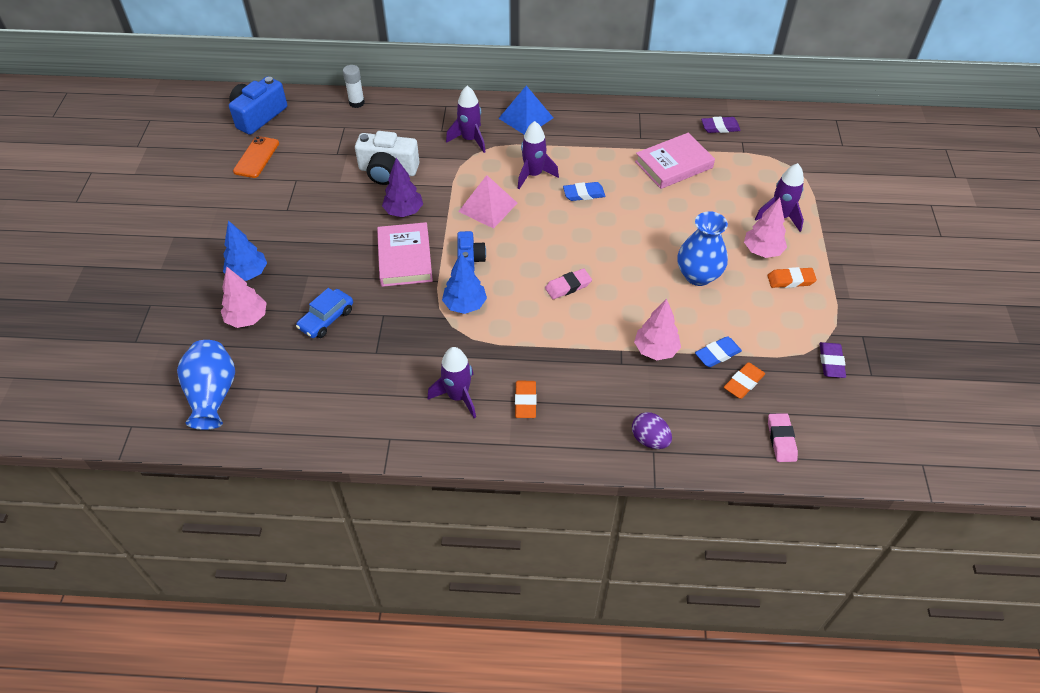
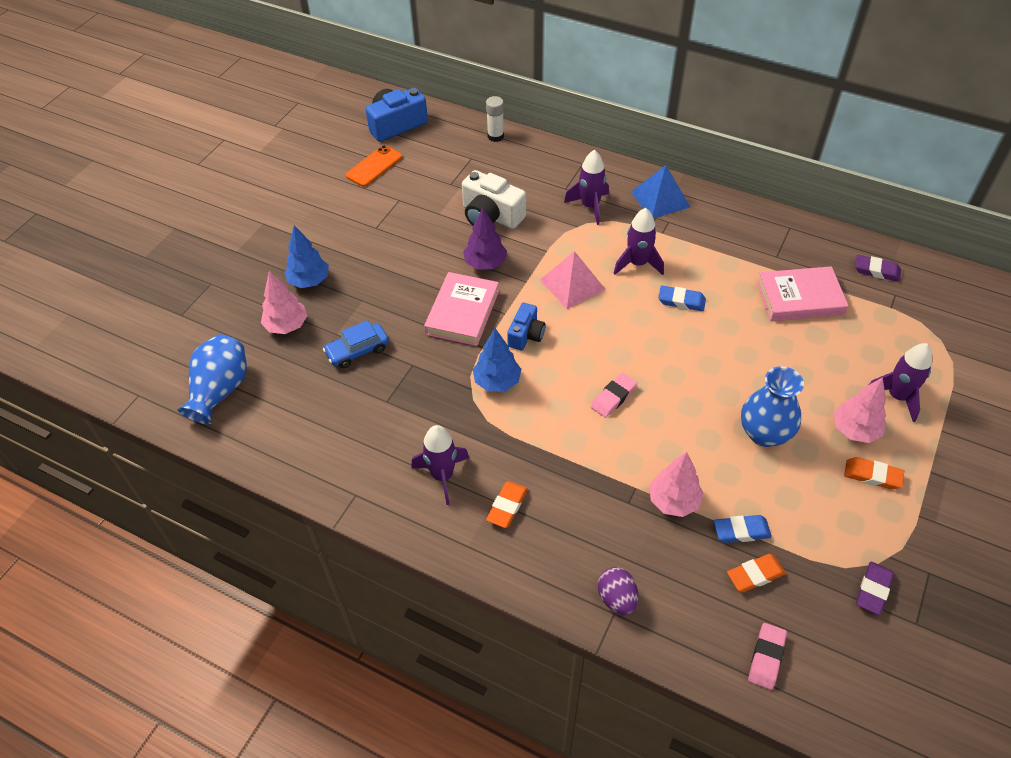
camera: 25 degrees right, 0 degrees up
pink eraser [545,268,592,299] -> pink eraser turned 45 degrees counterclockwise [591,373,637,418]

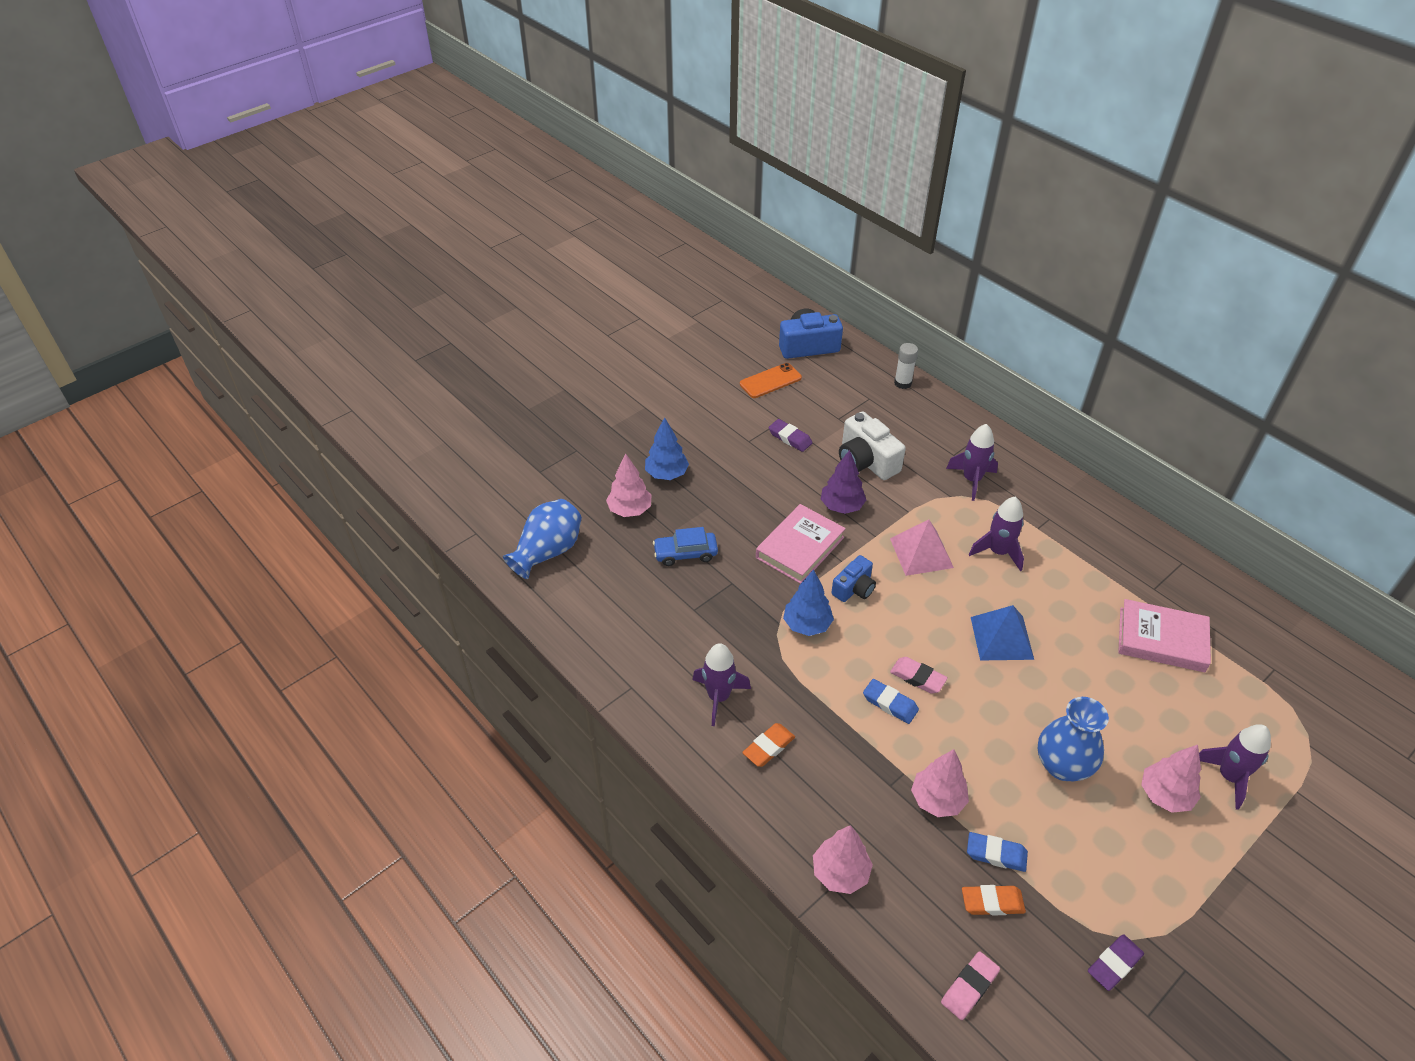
camera: 20 degrees right, 5 degrees down
pink eraser [591,373,637,418] -> pink eraser turned 60 degrees clockwise [890,657,948,694]
purple egg [598,567,638,615] -> pink tree [813,825,873,894]
blue pyramid [631,165,690,218] -> blue pyramid moved to [971,605,1034,661]
blue eraser [658,286,706,311] -> blue eraser moved to [863,679,919,724]
orange eraser [844,457,904,490] -> none
purple eraser [855,255,901,282] -> purple eraser moved to [769,419,812,452]

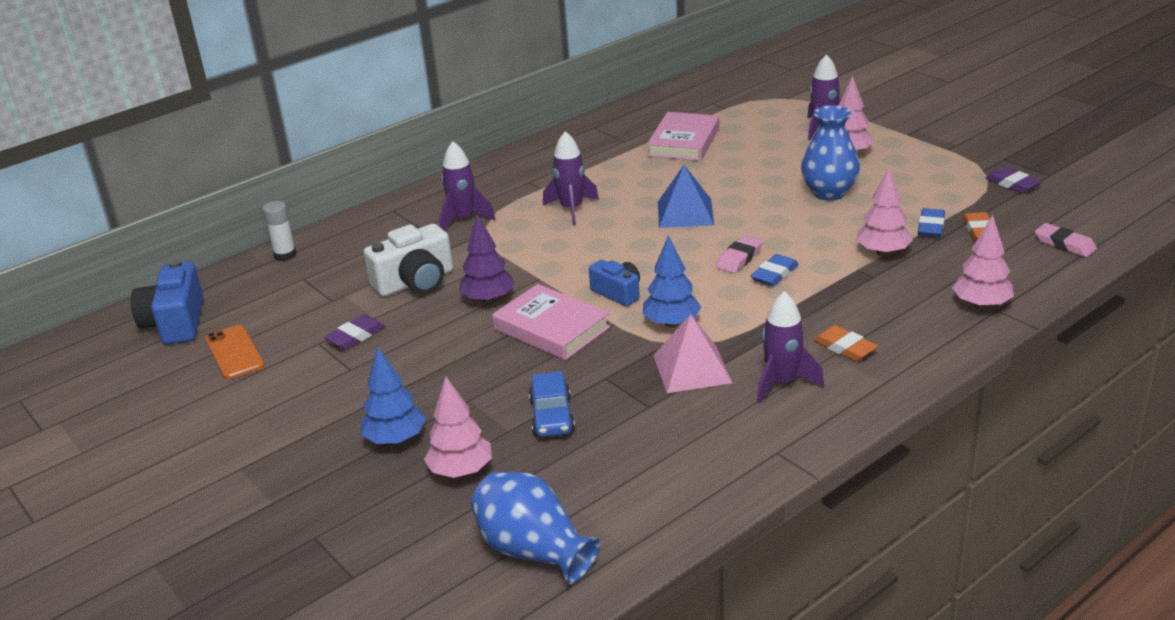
camera: 85 degrees left, 15 degrees down
pink pyramid [890,520,954,576] -> pink pyramid moved to [653,314,732,393]

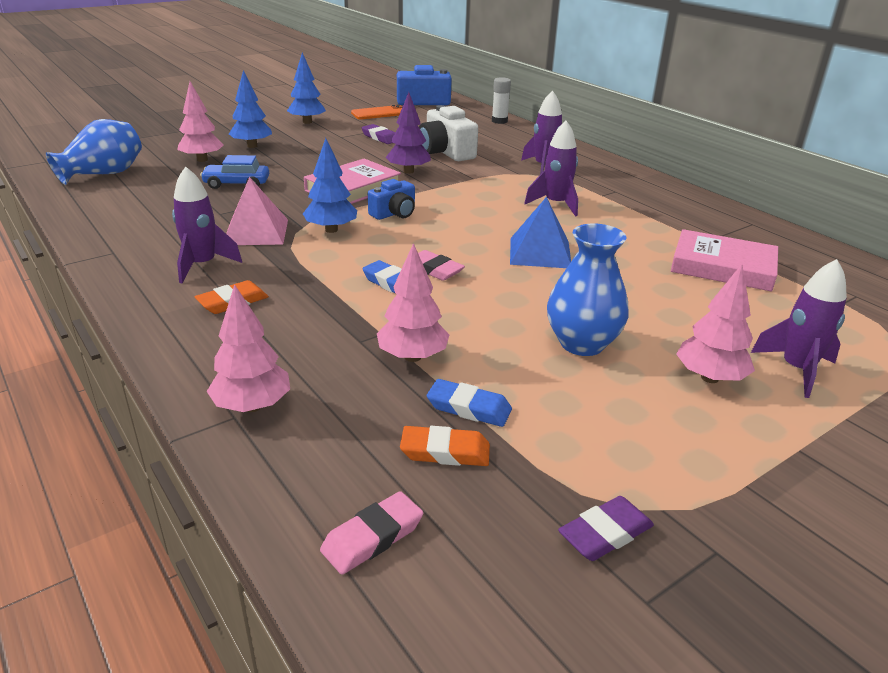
camera: 90 degrees right, 0 degrees up
none -> blue tree [287,52,326,124]

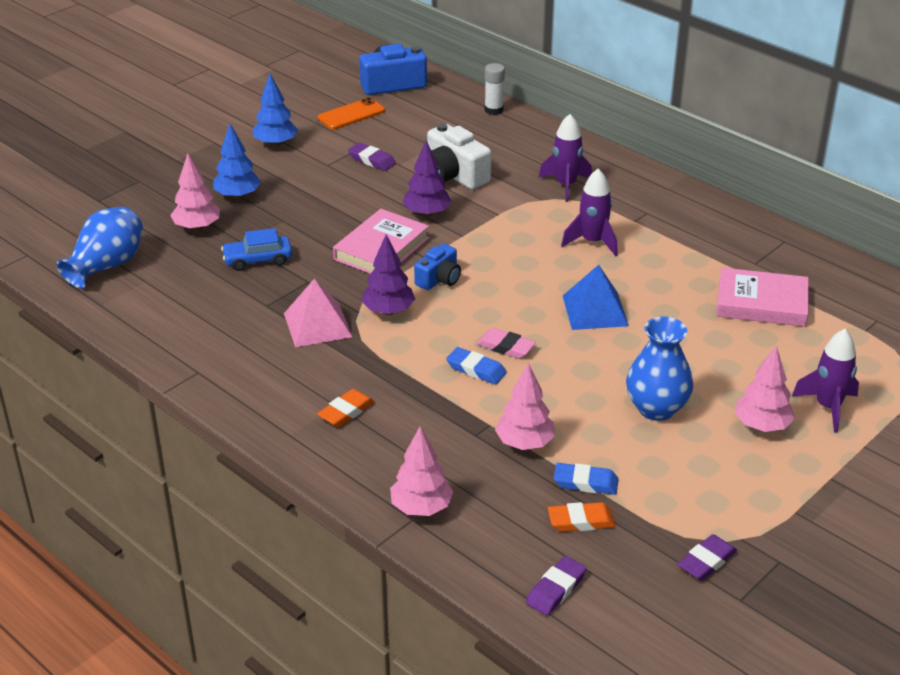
camera: 10 degrees left, 5 degrees up
purple rocket [172,167,242,283] -> none
blue tree [303,138,357,233] -> purple tree [361,234,415,315]
pink eraser [320,491,423,575] -> purple eraser [526,556,587,616]

